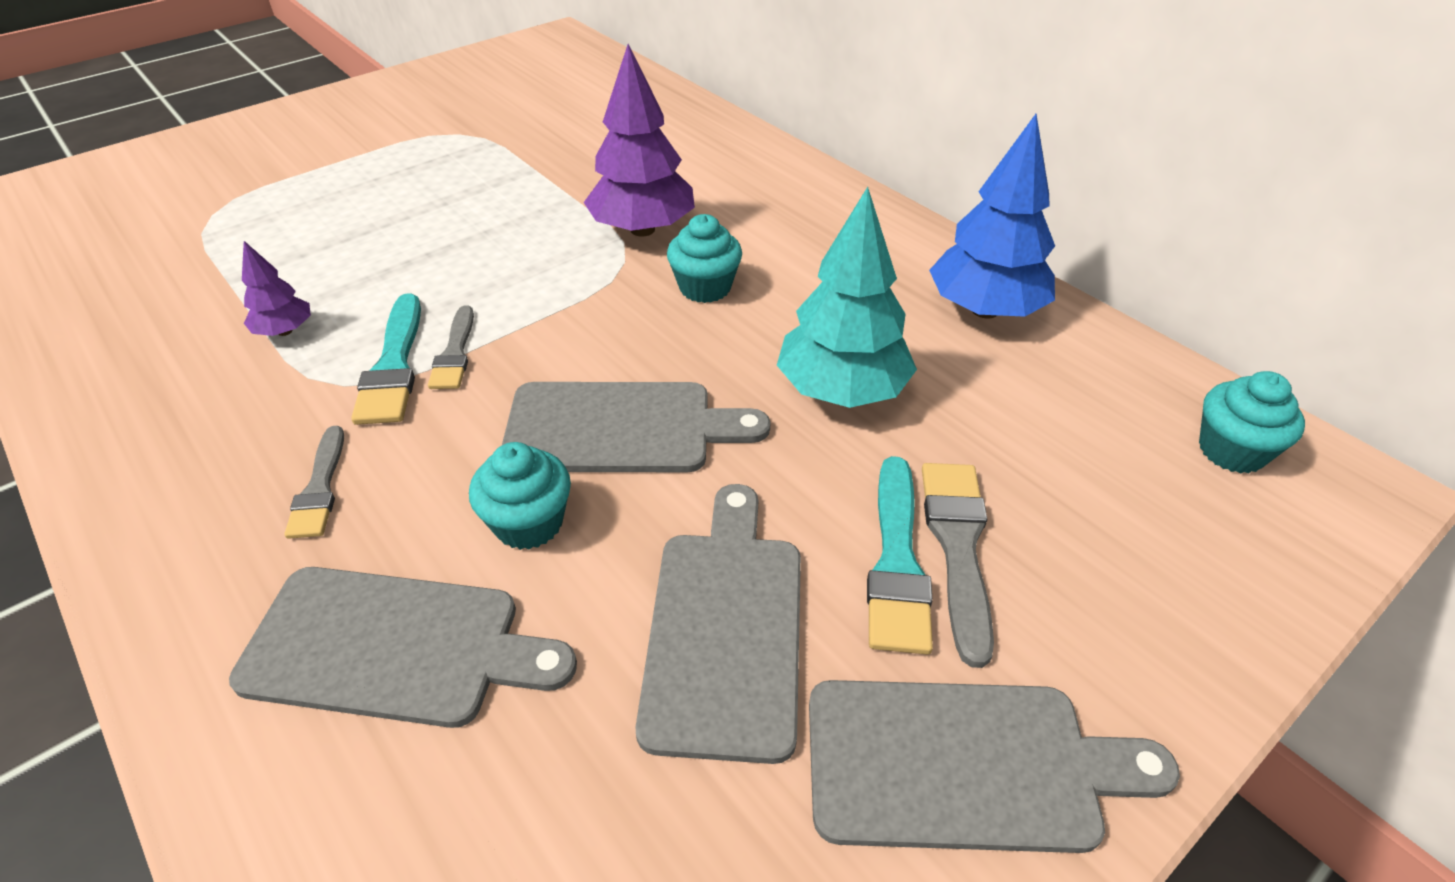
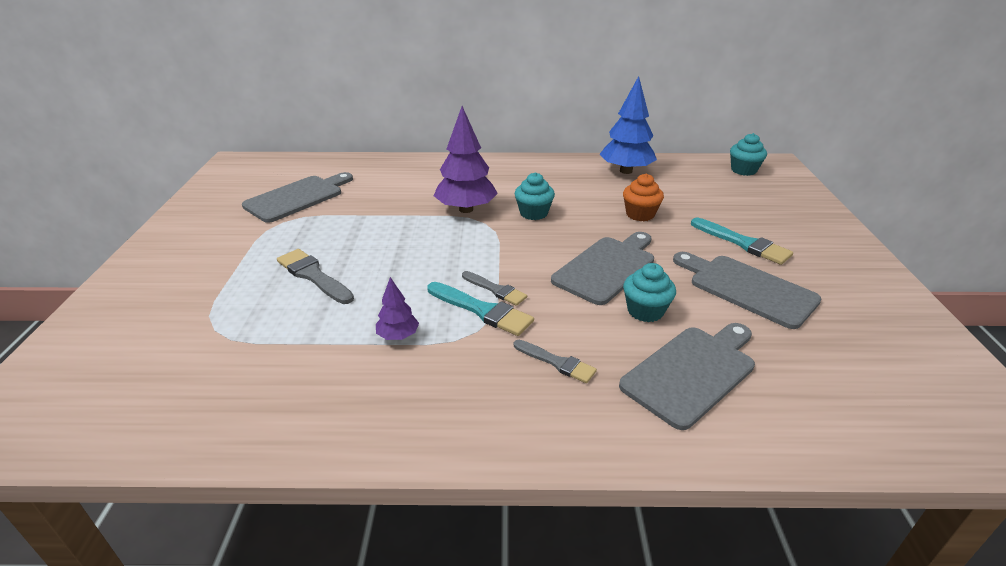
camera: 50 degrees left, 10 degrees down
turquoise tree [777,187,917,408] -> orange cupcake [623,174,664,221]
grey cutting board [809,680,1180,853] -> grey cutting board moved to [242,172,353,223]
grey brush [922,463,994,668] -> grey brush moved to [277,249,354,304]

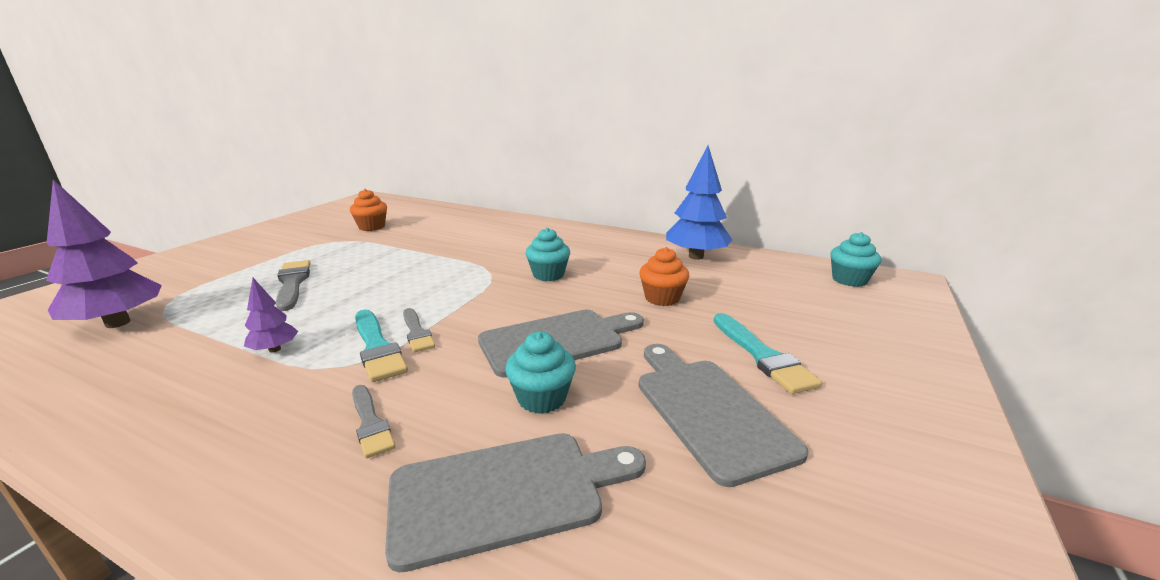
camera: 25 degrees right, 10 degrees down
grey cutting board [242,172,353,223] -> orange cupcake [350,189,387,231]
purple tree [434,106,498,213] -> purple tree moved to [46,180,162,328]

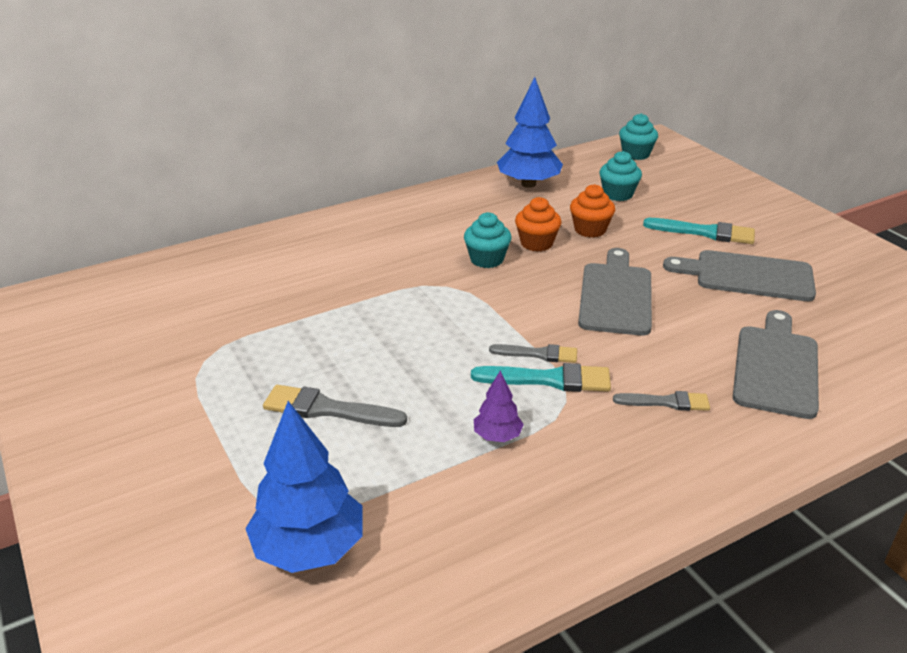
camera: 55 degrees left, 10 degrees up
purple tree [46,180,162,328] -> blue tree [245,401,363,573]
orange cupcake [350,189,387,231] -> orange cupcake moved to [515,197,562,252]
turquoise cupcake [505,332,576,414] -> turquoise cupcake moved to [599,151,642,201]

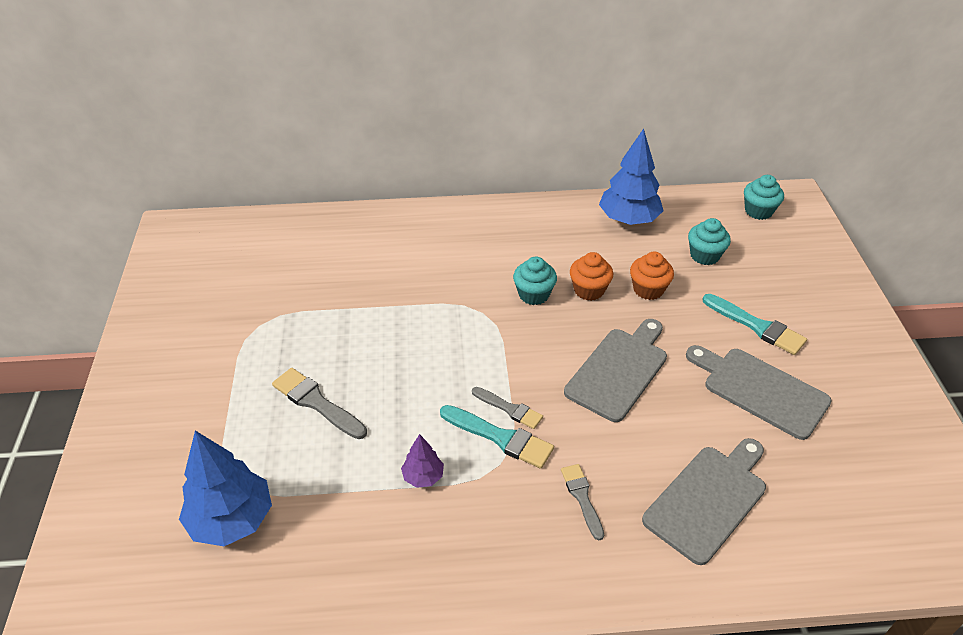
camera: 25 degrees right, 10 degrees up
grey brush [613,391,710,411] -> grey brush turned 135 degrees counterclockwise [561,464,604,540]

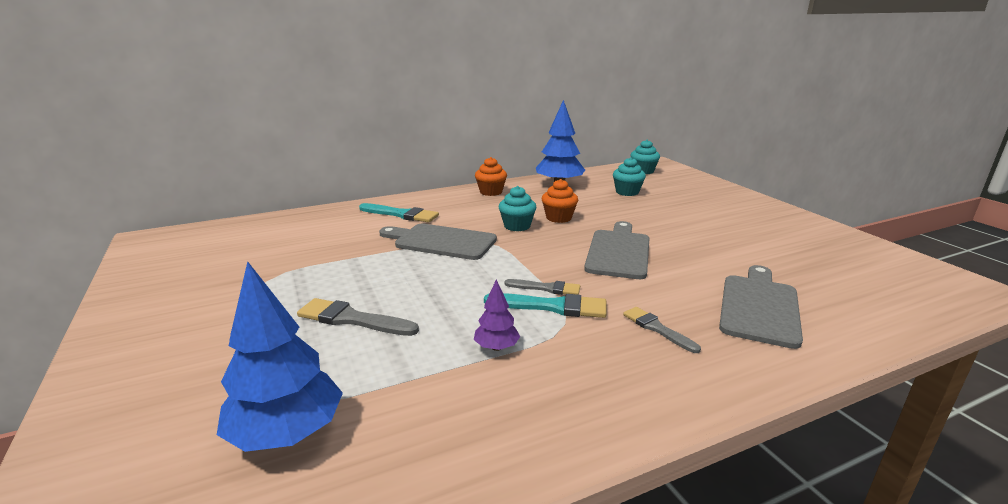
camera: 20 degrees left, 20 degrees down
orange cupcake [630,252,674,300] -> orange cupcake moved to [475,157,507,196]
grey cutting board [686,345,831,440] -> grey cutting board moved to [379,224,497,260]
turquoise brush [702,294,807,355] -> turquoise brush moved to [359,203,439,222]

